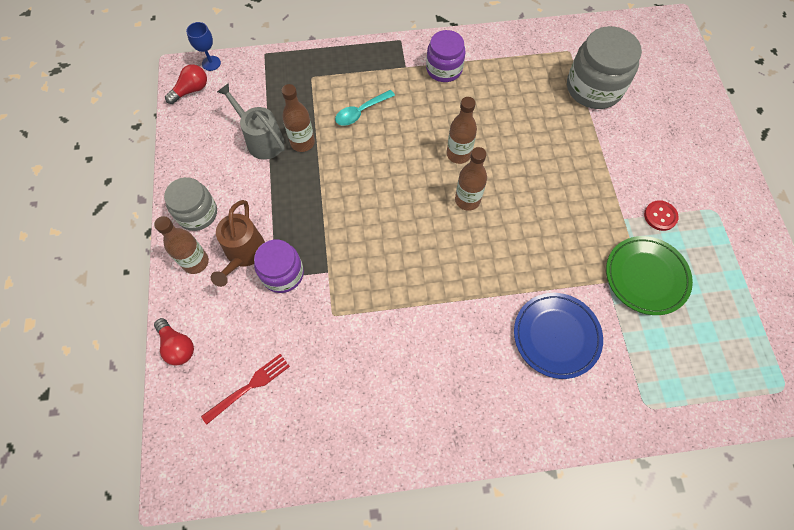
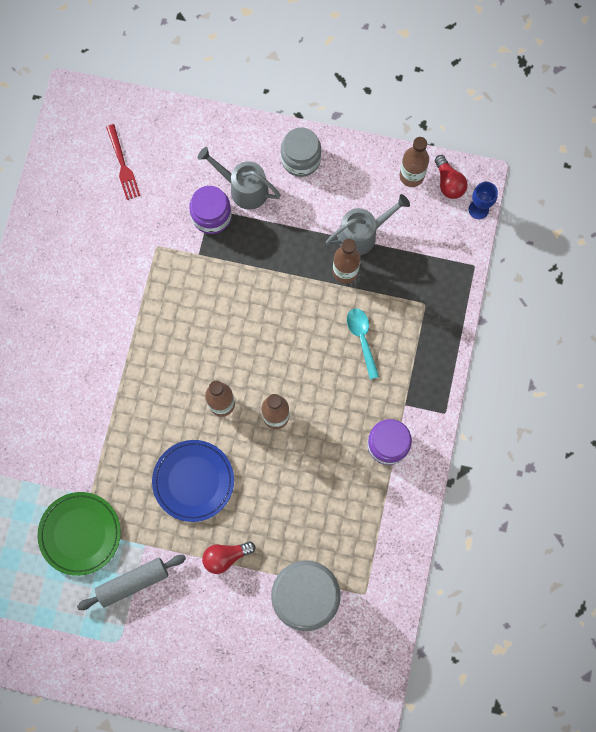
camera: 110 degrees right, 10 degrees up
brown bottle [154,216,209,274] -> brown bottle moved to [399,137,429,187]
red light bulb [154,318,194,366] -> red light bulb moved to [202,541,255,574]
brown watering can [210,200,265,287] -> grey watering can [198,147,281,210]
blue plate [514,293,603,379] -> blue plate moved to [152,440,234,522]
red button [644,200,679,231] -> grey rolling pin [77,555,186,610]

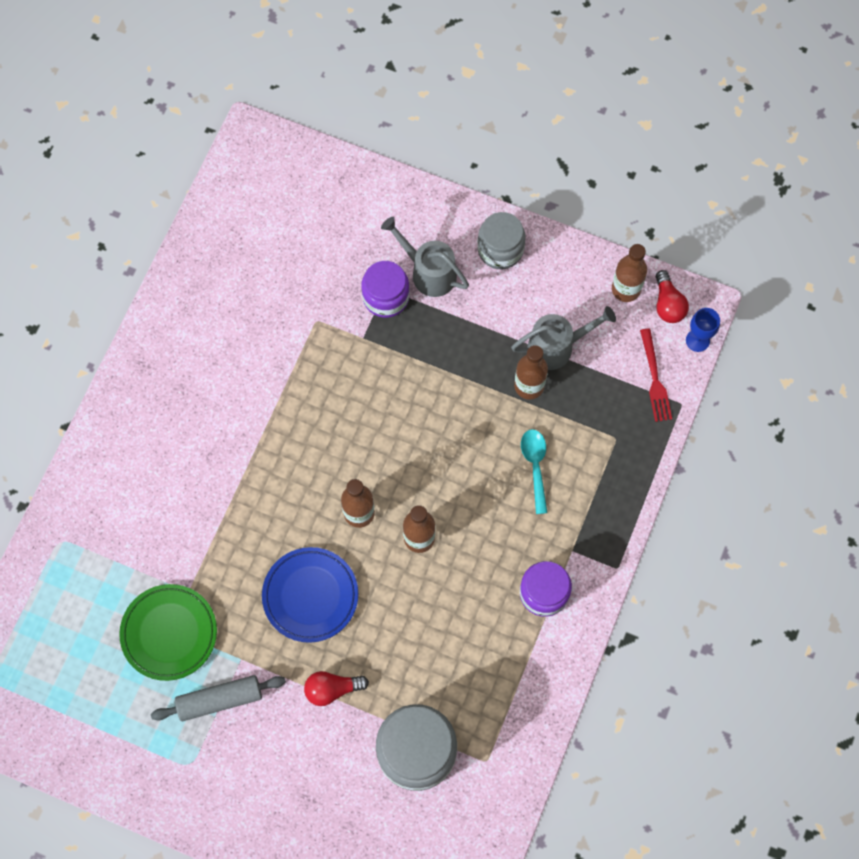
camera: 10 degrees right, 5 degrees down
red fork [106,124,140,200] -> red fork moved to [640,328,672,422]

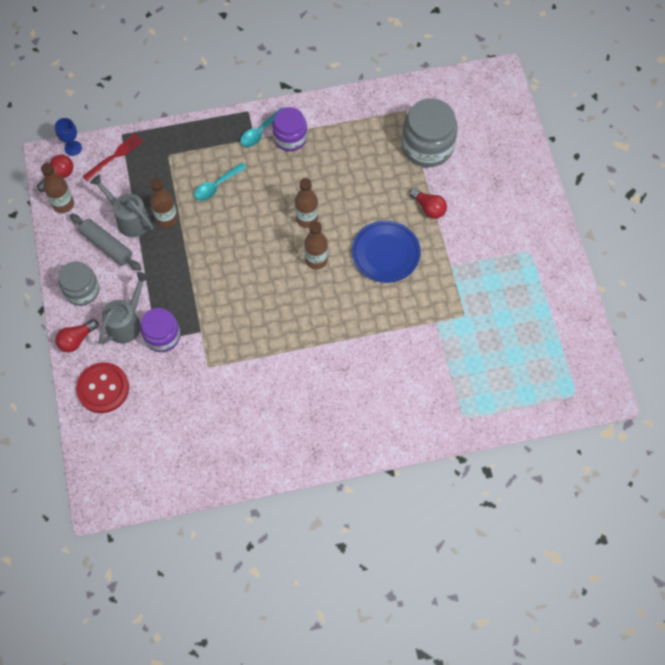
camera: 125 degrees left, 5 degrees down
green plate [119,584,217,681] -> none
grey rolling pin [151,675,286,721] -> grey rolling pin moved to [70,214,142,271]
grey watering can [381,217,469,297] -> grey watering can turned 150 degrees counterclockwise [99,272,150,345]
none -> red light bulb [55,319,98,352]
none -> red button [76,362,129,413]
none -> turquoise spoon [240,107,283,147]

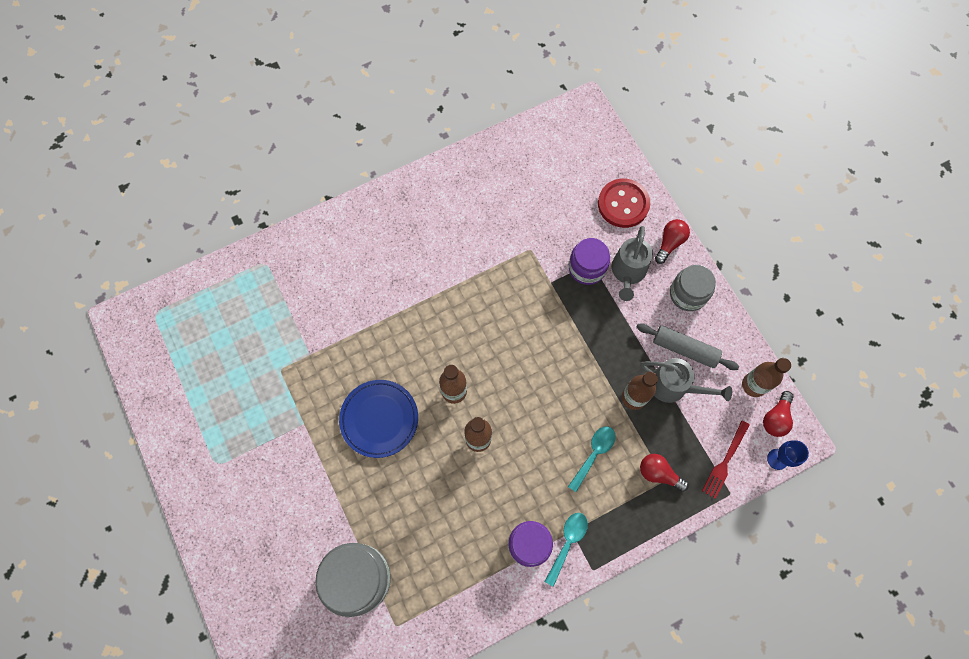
camera: 165 degrees right, 5 degrees up
red light bulb [410,188,447,219] -> red light bulb moved to [640,454,689,492]

